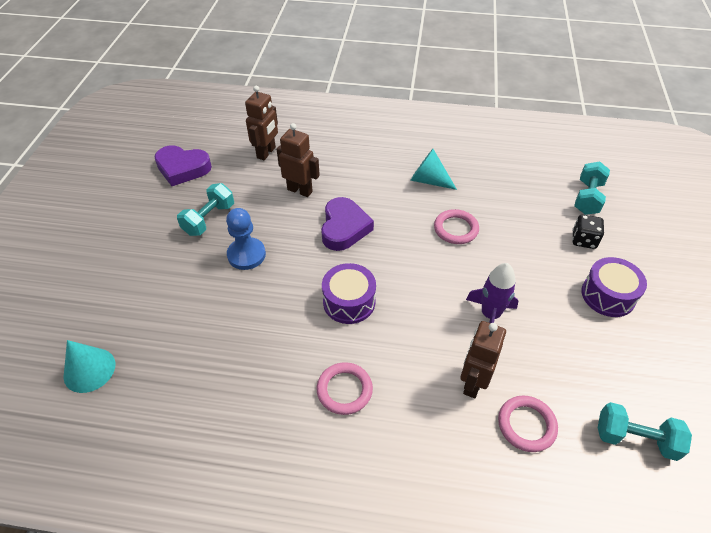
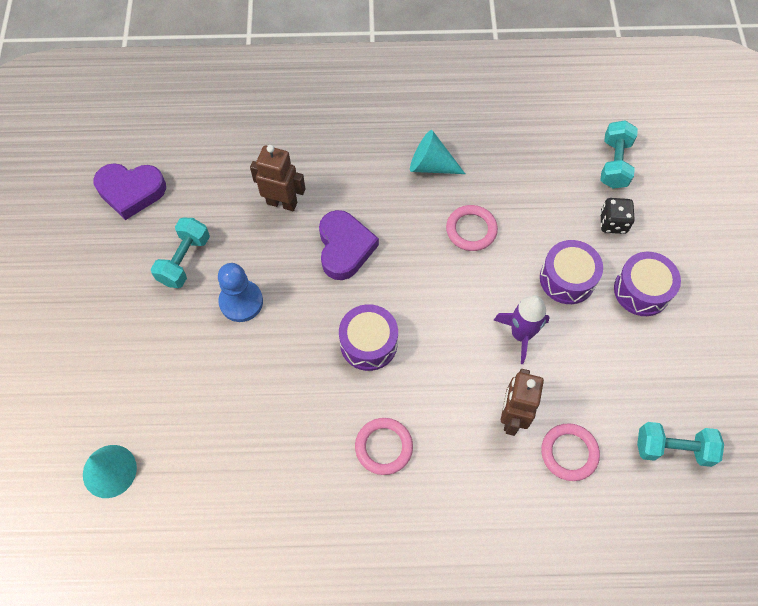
camera: 10 degrees left, 15 degrees up
brown robot [245,86,278,160] -> none
none -> purple drum [540,240,603,304]

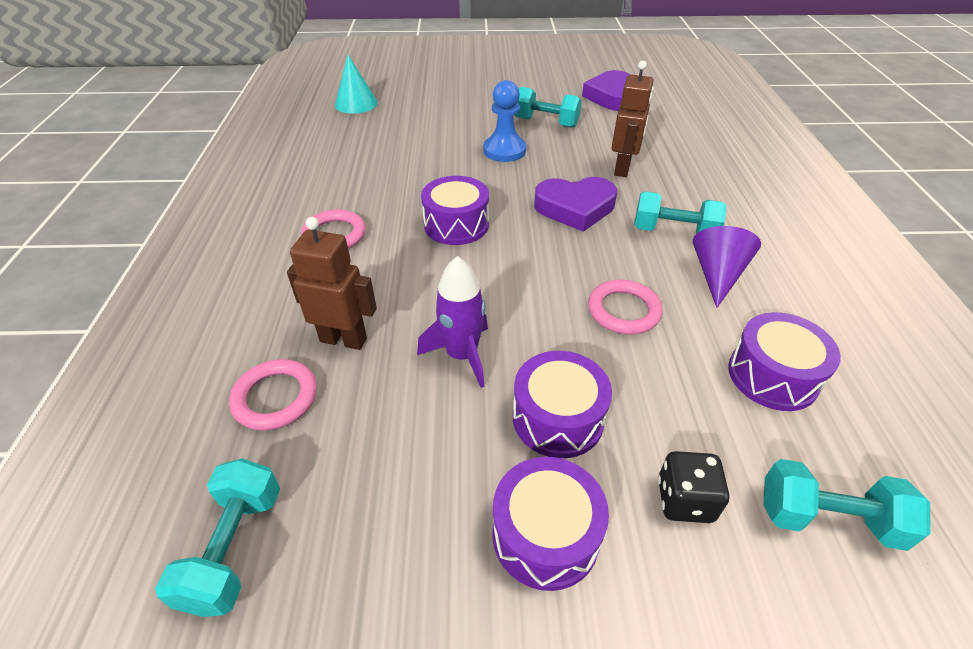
camera: 90 degrees right, 20 degrees down
turquoise cone [410,130,465,174] -> purple cone [693,226,761,308]
none -> turquoise dumbbell [634,191,727,234]
none -> purple drum [728,312,841,411]

